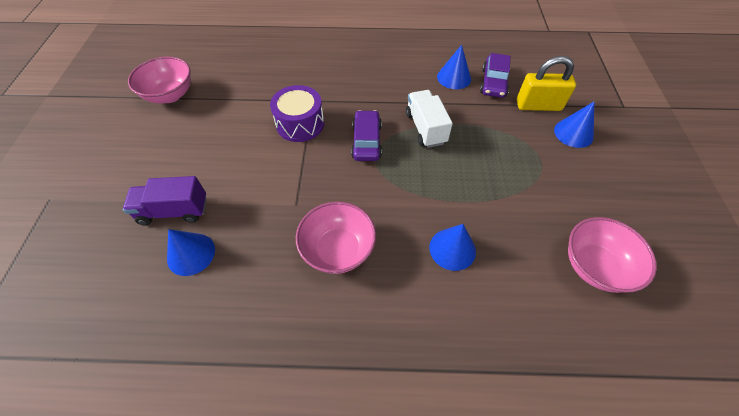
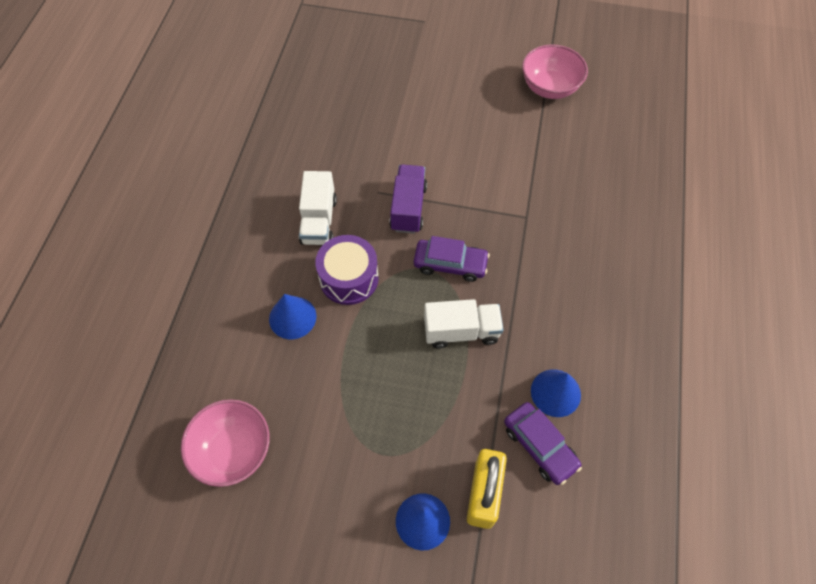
camera: 100 degrees right, 5 degrees up
purple truck [123,176,207,225] -> purple truck moved to [389,164,427,234]
blue cone [167,229,215,276] -> none
purple drum [270,85,324,142] -> purple drum moved to [315,235,379,305]
pink bowl [296,202,376,274] -> white truck [299,171,337,245]
purple car [480,53,511,98] -> purple car turned 150 degrees counterclockwise [504,402,582,485]

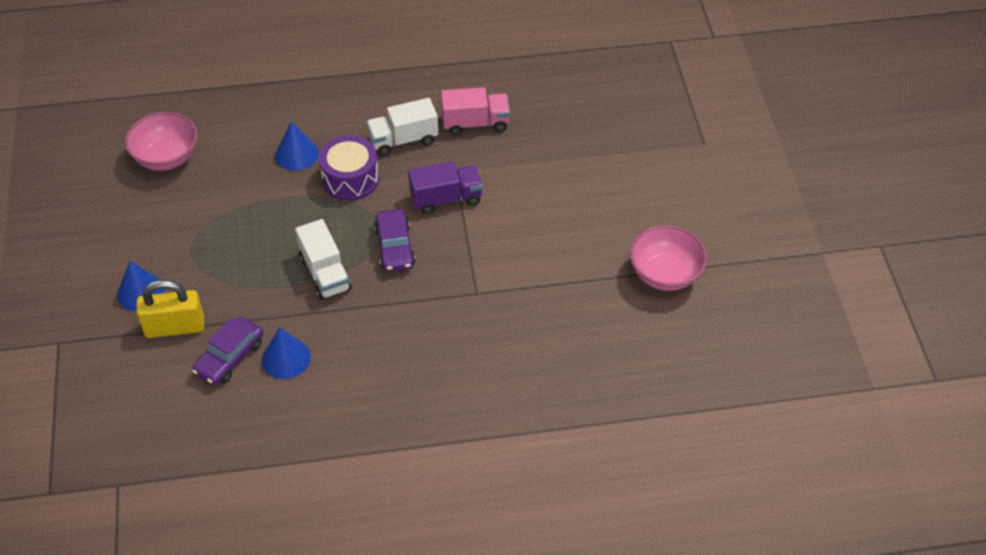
camera: 70 degrees right, 10 degrees down
none -> pink truck [441,87,510,136]

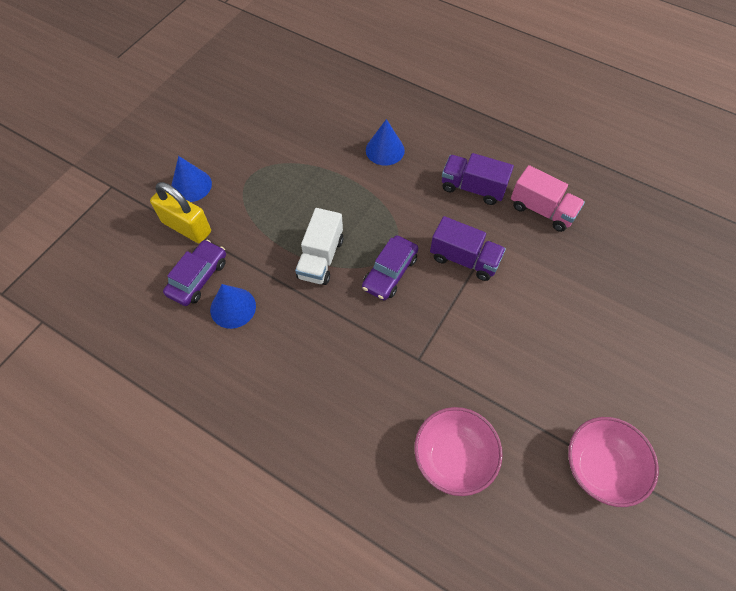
camera: 40 degrees right, 10 degrees up
pink bowl [125,112,198,171] -> pink bowl moved to [414,407,503,496]
purple car [192,317,263,385] -> purple car turned 135 degrees clockwise [163,240,226,306]
purple drum [319,135,379,201] -> none
white truck [366,98,438,156] -> purple truck [442,153,514,205]

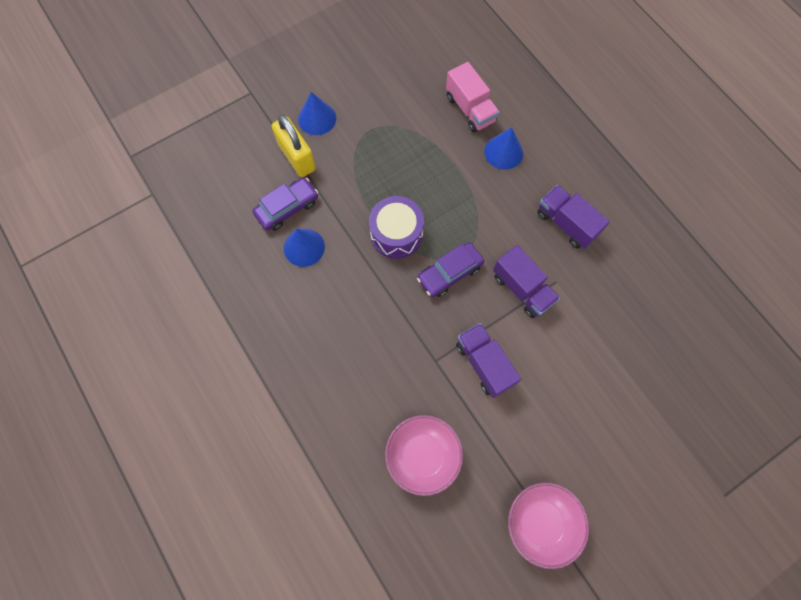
camera: 25 degrees right, 10 degrees up
white truck [295,208,343,285] -> purple drum [369,196,424,259]
pink truck [511,165,585,232] -> pink truck moved to [446,62,500,132]
none -> purple truck [456,323,521,398]

